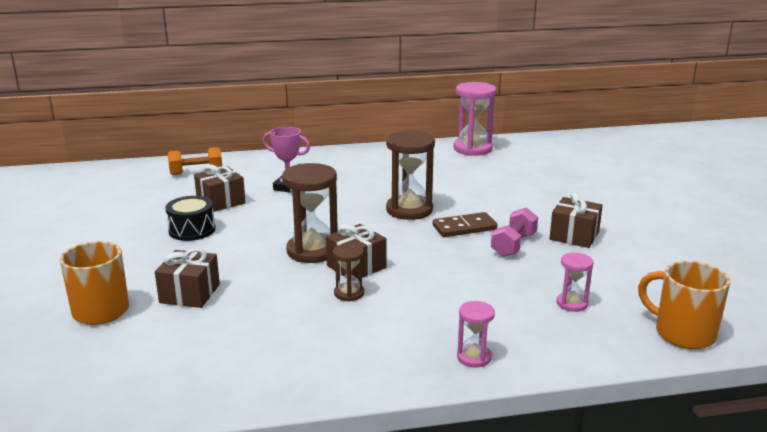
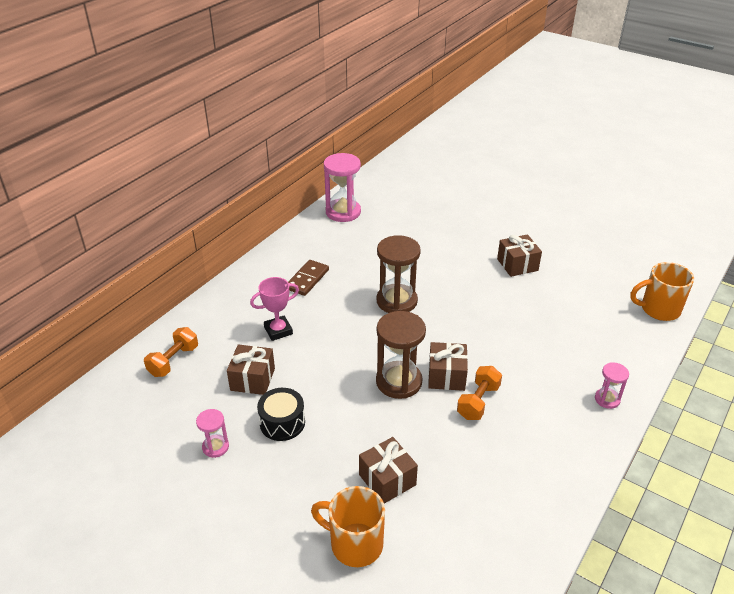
camera: 45 degrees left, 15 degrees up
brown hourglass [333,244,364,302] -> orange dumbbell [457,366,502,420]
brown domino [433,212,497,237] -> brown domino moved to [288,260,329,296]
pink dumbbell [491,207,538,257] -> none
pink hourglass [556,252,593,312] -> pink hourglass moved to [196,409,229,458]

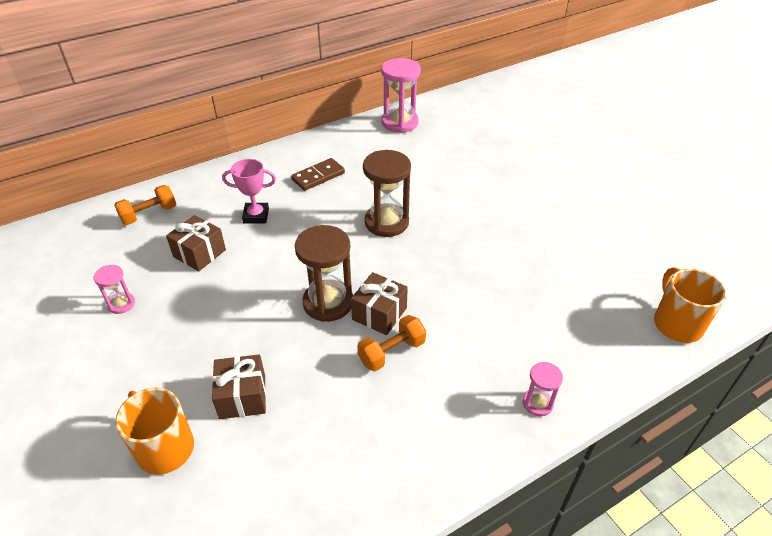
camera: 25 degrees right, 5 degrees up
black drum [257,388,305,441] -> none
brown gift [497,234,542,277] -> none
orange mug [630,262,694,321] -> orange mug turned 60 degrees clockwise [654,267,726,343]

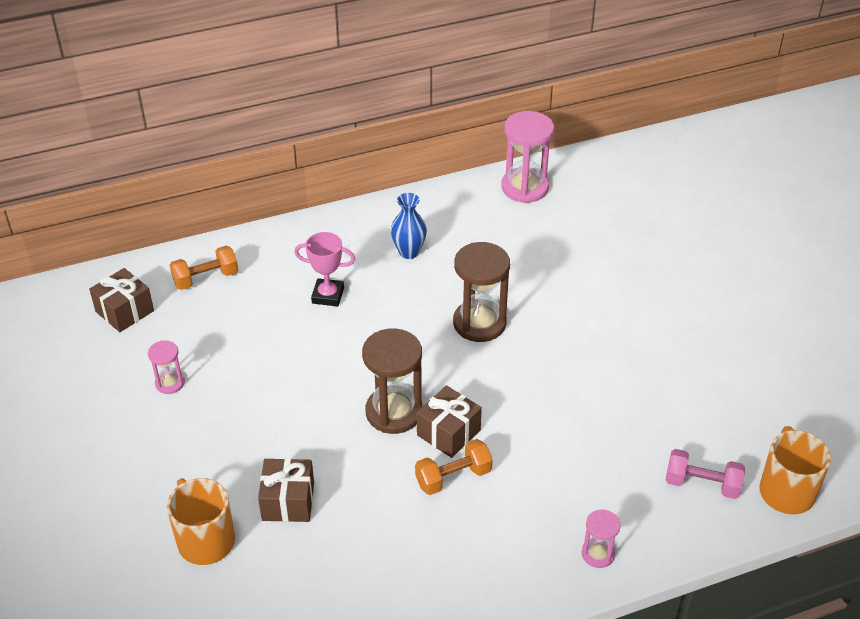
camera: 10 degrees right, 0 degrees up
brown gift [166,215,226,271] -> brown gift moved to [89,268,154,332]
brown domino [291,158,345,191] -> blue vase [391,193,427,259]
none -> pink dumbbell [666,449,745,499]

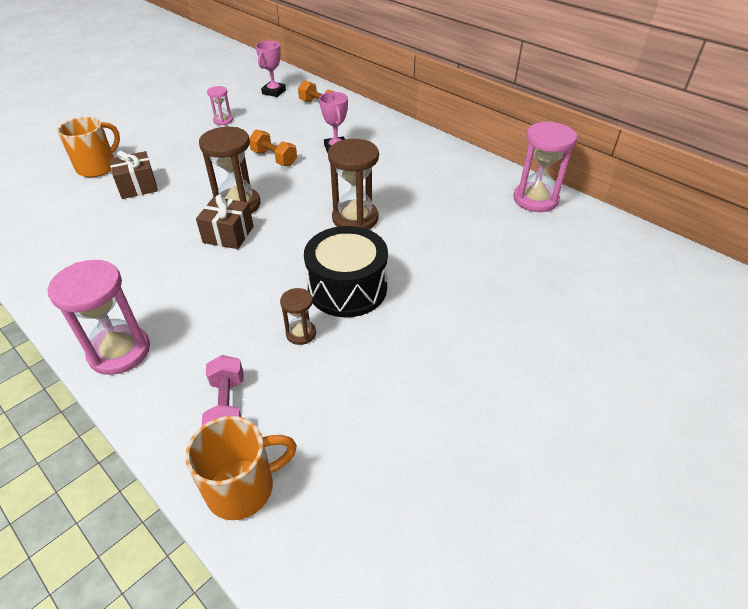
camera: 65 degrees right, 0 degrees up
brown gift [89,268,154,332] -> pink trophy [256,41,286,97]
blue vase [391,193,427,259] -> none
orange dumbbell [415,439,493,495] -> orange dumbbell moved to [249,130,297,166]
pink hourglass [582,510,621,568] -> pink hourglass [48,260,150,375], size x1.90
none -> brown hourglass [280,288,316,345]
none -> black drum [304,226,388,317]

